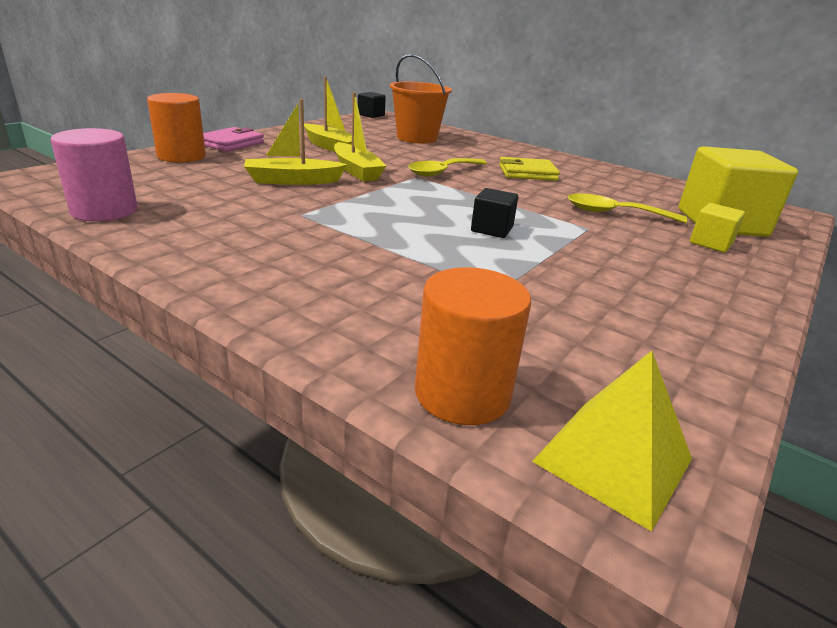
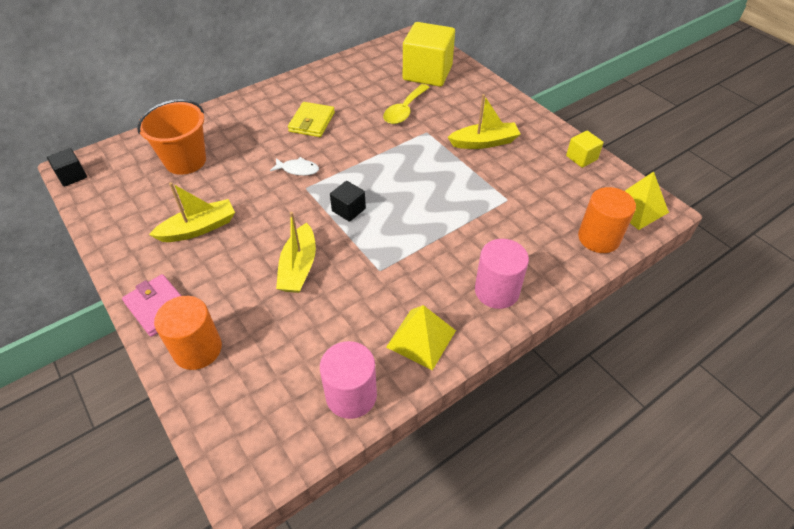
camera: 70 degrees left, 20 degrees up
yellow boat [334,92,386,182] -> yellow boat moved to [447,94,520,149]
yellow spoon [408,158,487,177] -> white fish [270,157,319,176]
black cube [471,188,518,238] -> black cube moved to [330,181,366,222]
yellow cube [690,203,745,253] -> yellow cube moved to [566,131,604,168]
none -> yellow pyramid [386,305,456,370]
none -> pink cylinder [475,239,529,309]

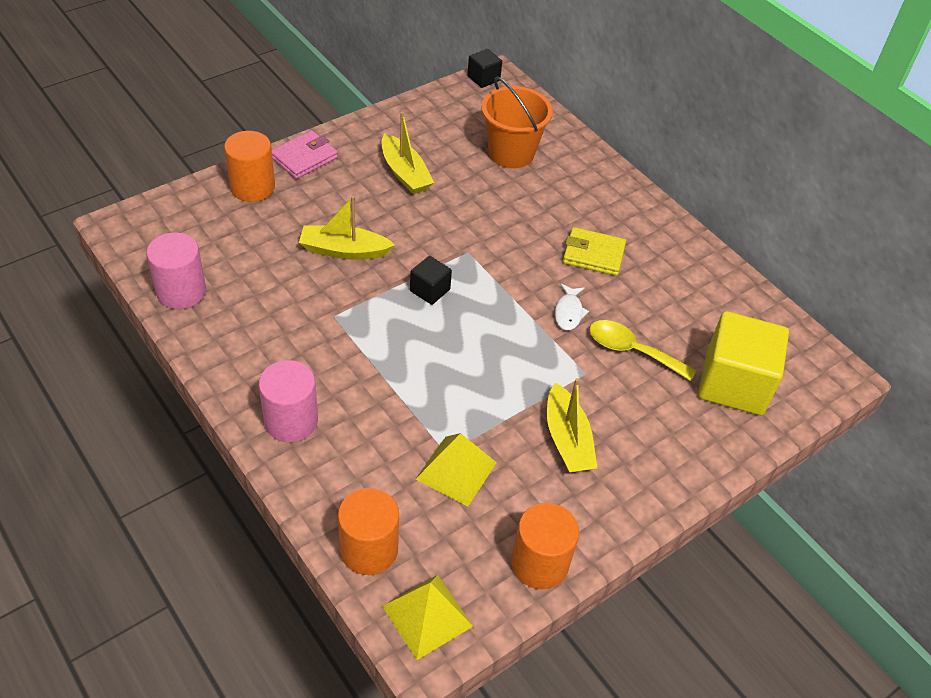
camera: 85 degrees right, 0 degrees up
white fish [270,157,319,176] -> white fish moved to [555,284,589,330]
yellow pyramid [386,305,456,370] -> yellow pyramid moved to [416,433,496,507]
yellow cube [566,131,604,168] -> orange cylinder [511,503,579,589]

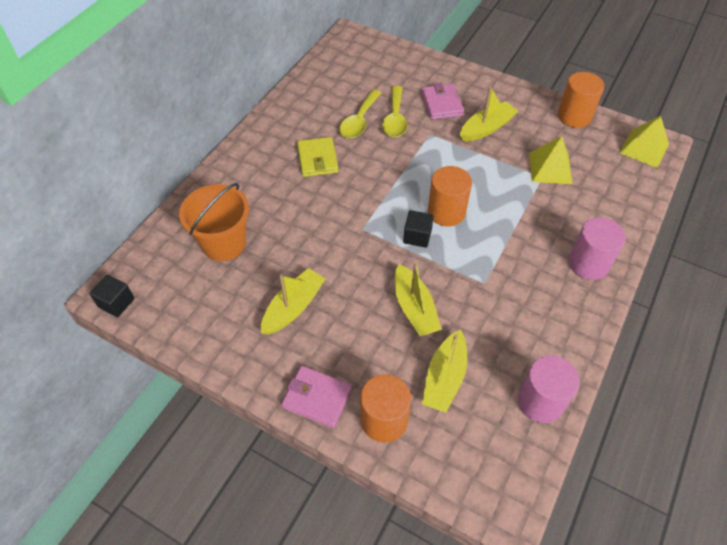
camera: 110 degrees left, 5 degrees up
orange cylinder [338,488,399,575] -> orange cylinder moved to [428,166,472,226]
white fish [555,284,589,330] -> none
yellow cube [698,311,789,415] -> none
none -> yellow spoon [340,90,381,138]
none -> pink wallet [422,83,464,120]
none -> yellow boat [422,329,467,413]

